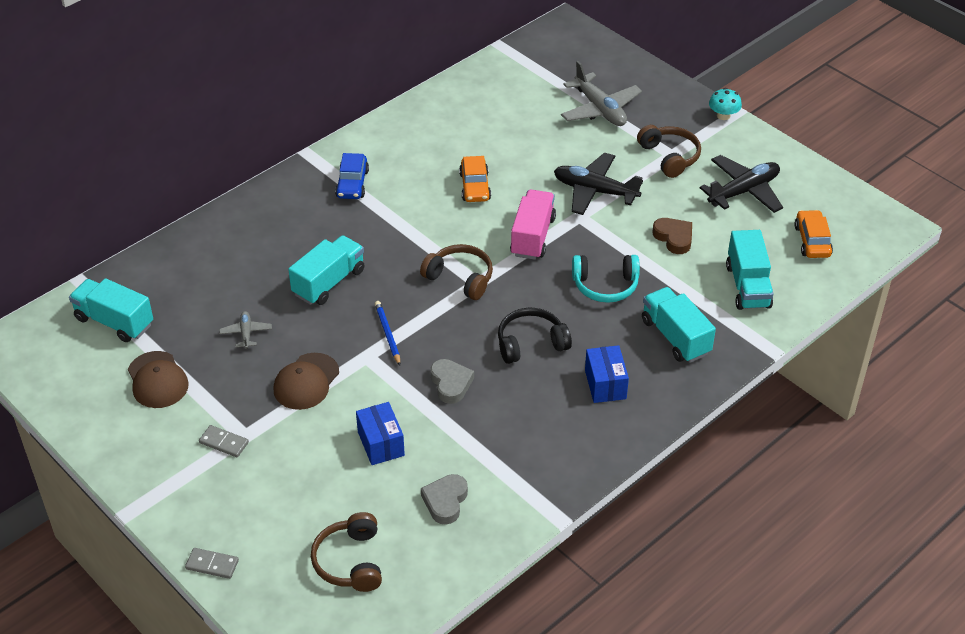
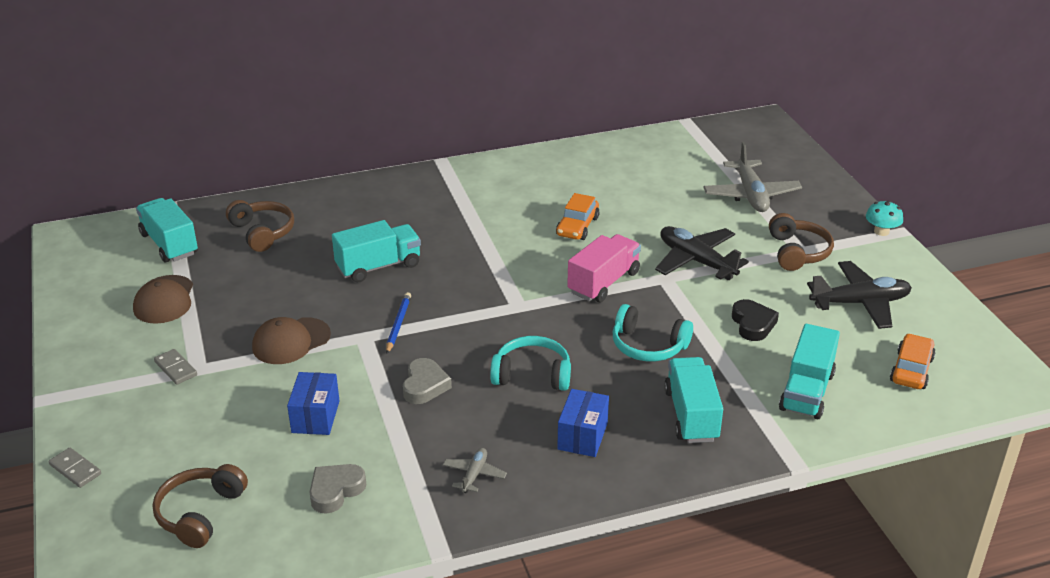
camera: 25 degrees right, 10 degrees down
grey plane [219,311,272,349] -> grey plane moved to [443,448,507,493]
blue car [335,153,369,199] -> none
brown headphones [420,244,493,300] -> brown headphones moved to [226,200,294,252]
black headphones [498,308,572,364] -> turquoise headphones [490,336,571,391]
brown heart [652,218,692,254] -> black heart [732,299,779,341]

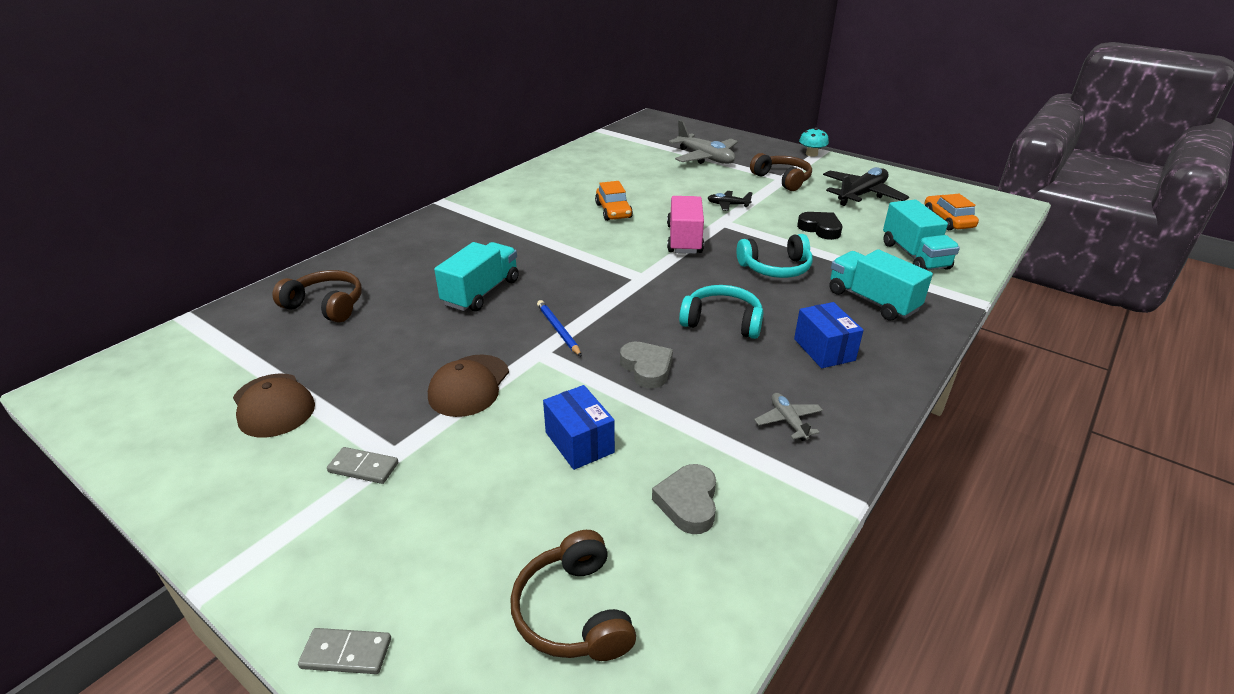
camera: 35 degrees left, 0 degrees up
turquoise truck [136,198,198,262] -> none
turquoise headphones [490,336,571,391] -> turquoise headphones turned 45 degrees clockwise [679,285,764,339]
black plane [655,226,749,280] -> black plane [708,191,753,211], size x0.50

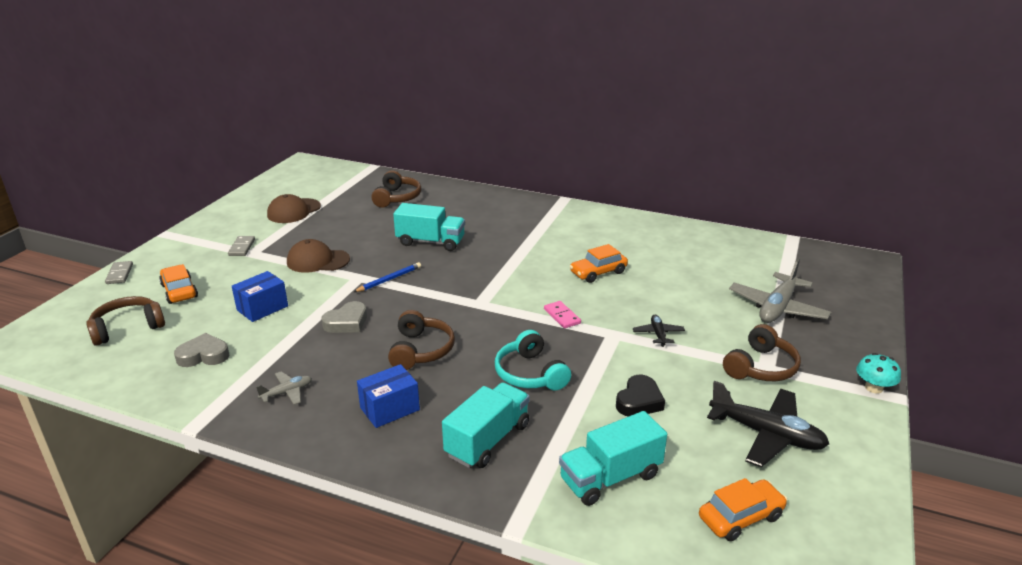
camera: 75 degrees right, 5 degrees down
pink truck [667,196,704,254] -> pink domino [544,301,581,328]
turquoise headphones [679,285,764,339] -> brown headphones [388,310,455,370]
none -> orange car [159,264,198,304]

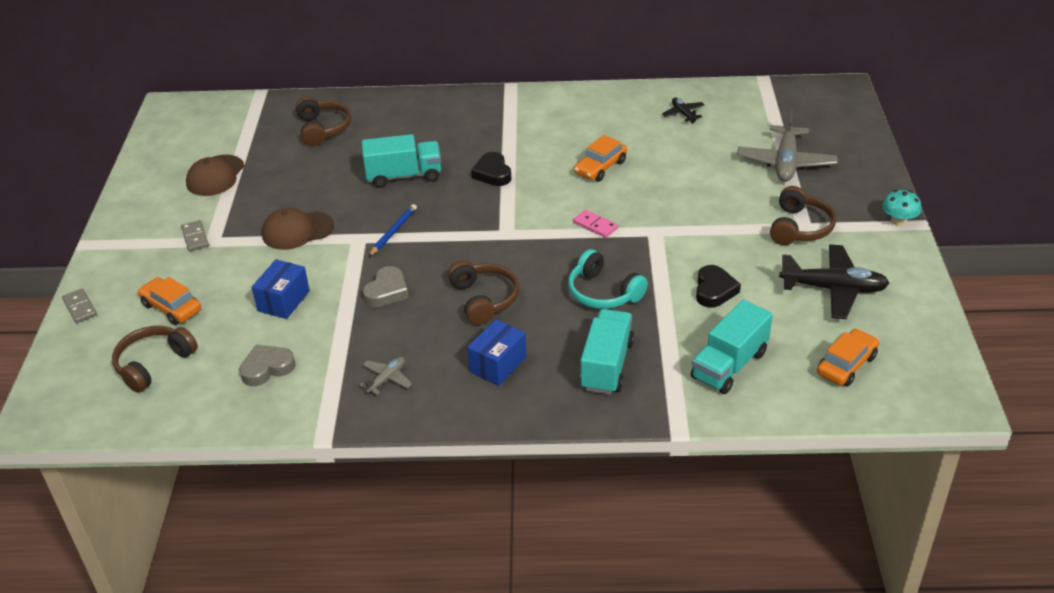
camera: 20 degrees left, 10 degrees up
black plane [633,315,685,347] -> black plane moved to [662,98,705,123]
none -> black heart [471,152,511,186]

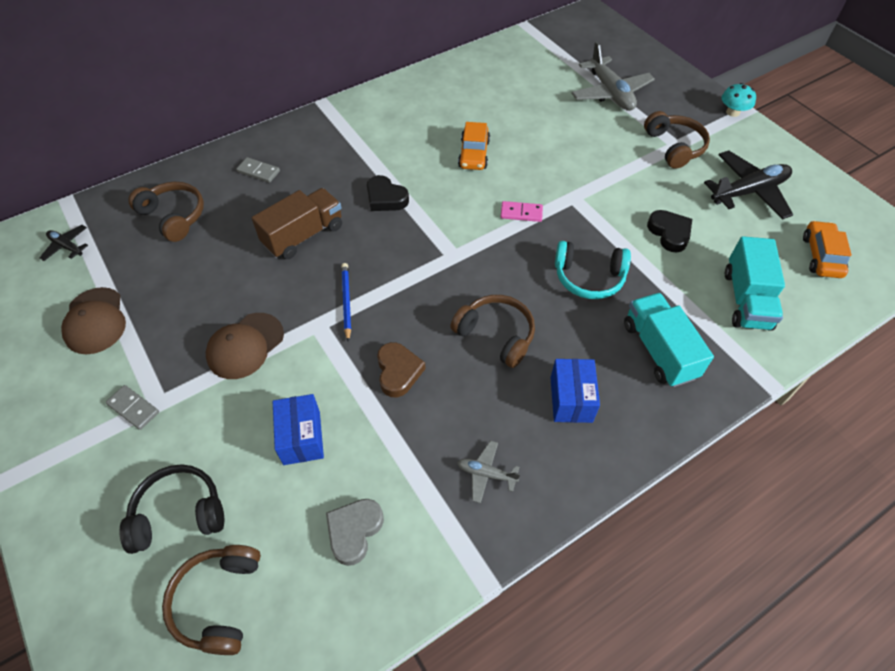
camera: 35 degrees left, 15 degrees up
grey domino [62,288,97,323] -> grey domino moved to [236,157,280,183]
orange car [138,277,201,325] -> black headphones [120,464,224,554]
grey plane [359,357,412,395] -> grey plane turned 75 degrees counterclockwise [457,441,520,503]
turquoise truck [362,134,441,188] -> brown truck [252,188,342,259]
grey heart [363,266,409,307] -> brown heart [377,342,426,397]
black plane [662,98,705,123] -> black plane moved to [39,225,88,261]

